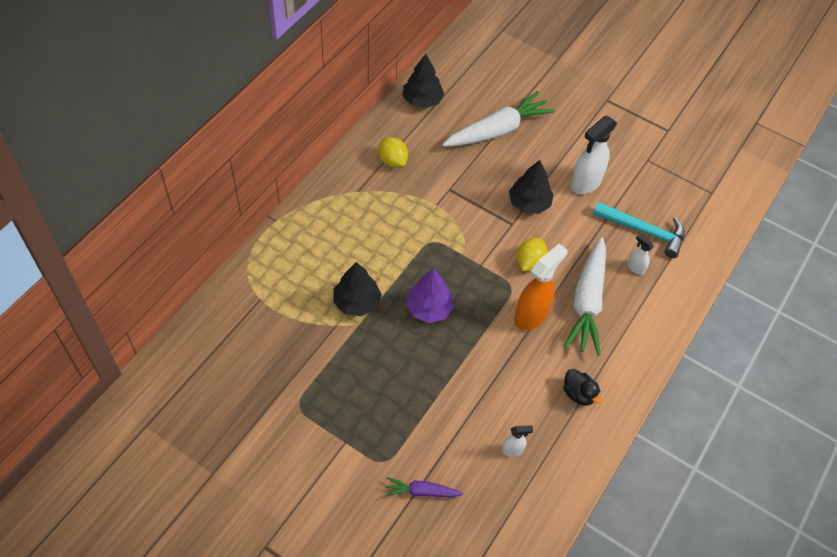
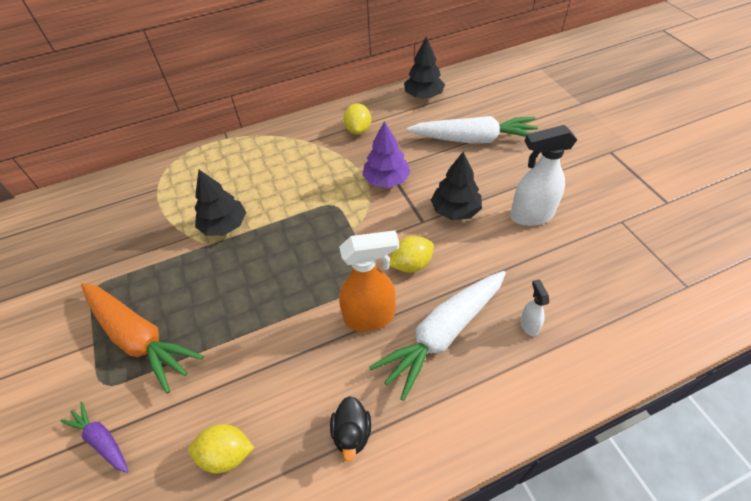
camera: 40 degrees right, 5 degrees down
purple tree [405,268,454,323] -> purple tree moved to [362,121,411,188]
white spray bottle [502,425,533,457] -> yellow lemon [188,424,254,473]
turquoise hammer [593,202,685,258] -> none
none -> orange carrot [81,283,204,394]

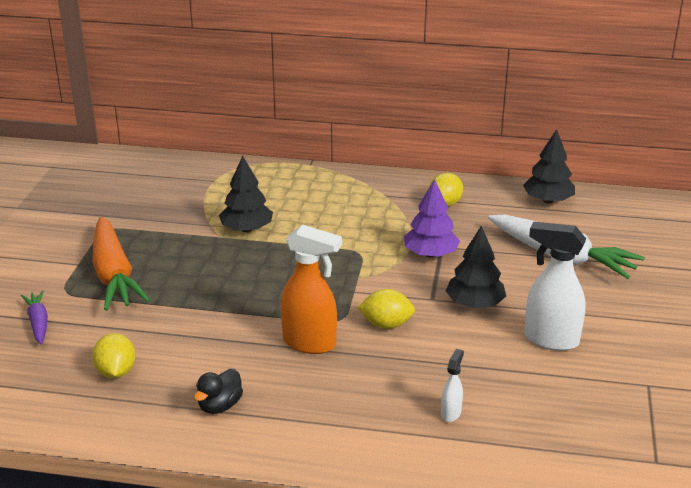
camera: 30 degrees right, 20 degrees down
yellow lemon [188,424,254,473] -> yellow lemon turned 45 degrees clockwise [92,333,135,379]
white carrot [369,271,506,401] -> none

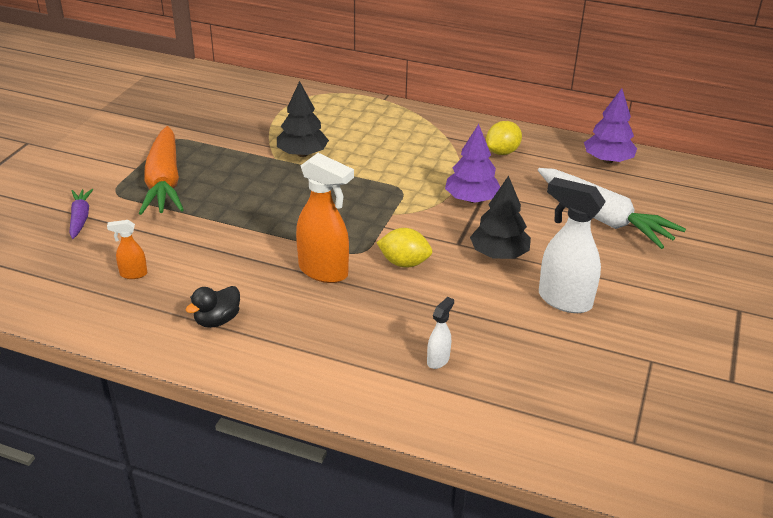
camera: 10 degrees right, 5 degrees up
yellow lemon [92,333,135,379] -> orange spray bottle [107,220,147,279]
black tree [523,129,575,203] -> purple tree [584,88,637,163]

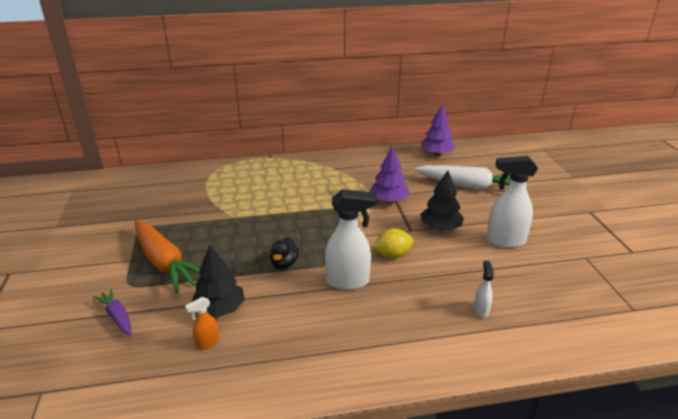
camera: 30 degrees left, 5 degrees down
black duck [186,286,240,328] -> black duck moved to [270,237,299,269]
black tree [277,81,329,157] -> black tree moved to [191,245,245,317]
orange spray bottle [296,153,354,283] -> white spray bottle [325,189,377,290]
yellow lemon [486,121,522,155] -> none

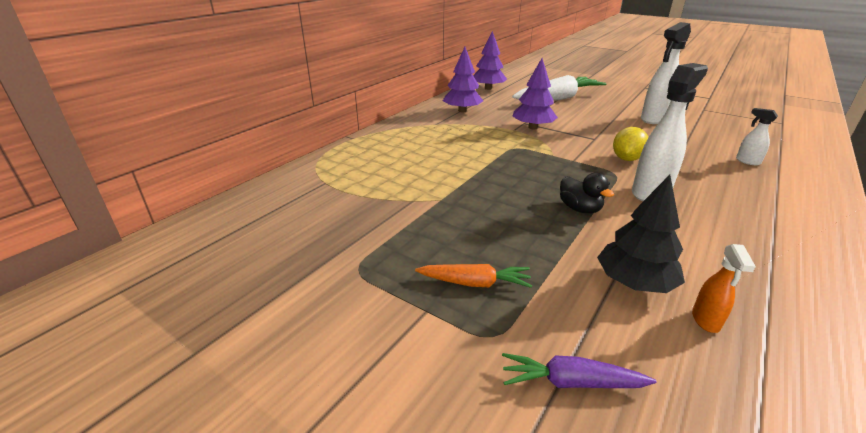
camera: 45 degrees left, 0 degrees up
orange carrot [135,220,200,293] -> orange carrot [415,264,532,288], size x0.50
black tree [420,171,464,231] -> none
none -> purple tree [443,47,483,112]

